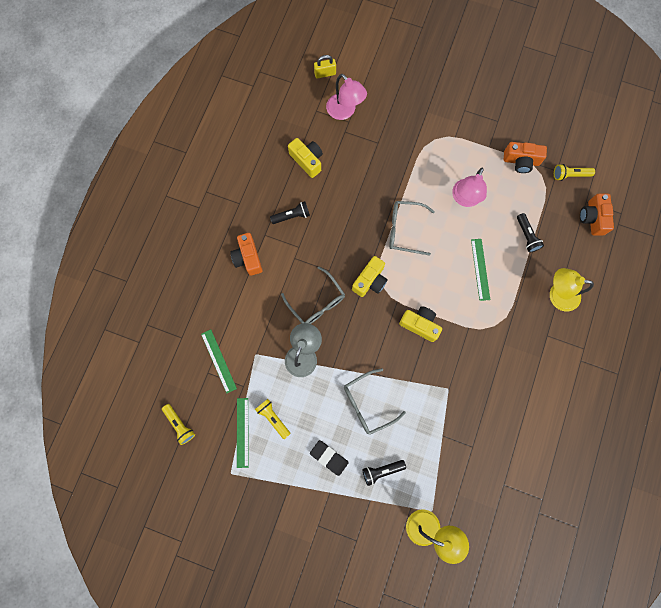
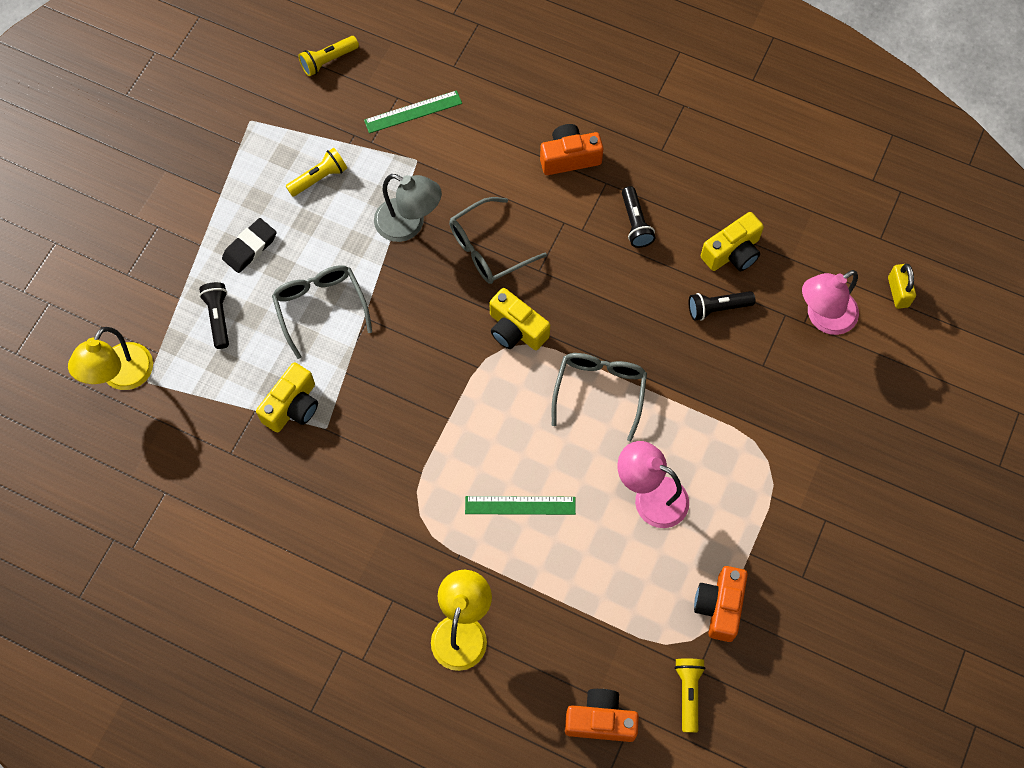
camera: 95 degrees right, 10 degrees down
green ruler [237,398,249,468] -> none
yellow camera [399,306,442,342] -> yellow camera moved to [256,362,318,432]
black flashlight [517,213,544,252] -> black flashlight moved to [688,291,755,321]

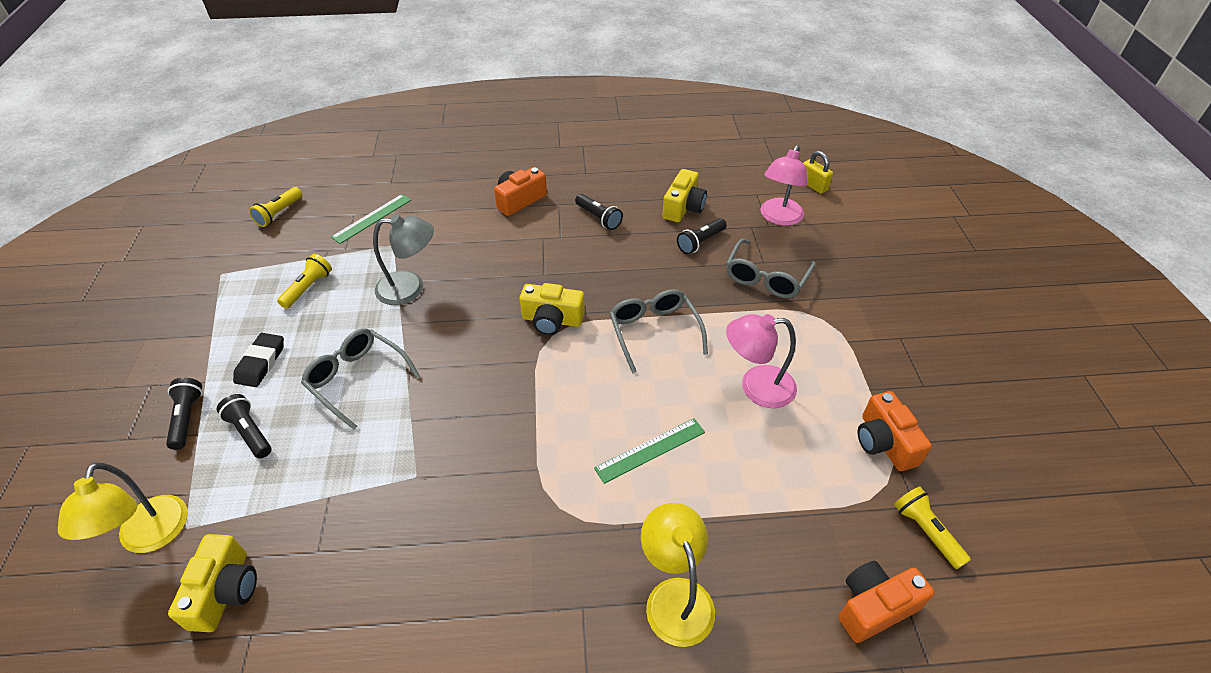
camera: 30 degrees left, 20 degrees down
yellow camera [256,362,318,432] -> yellow camera moved to [168,534,257,632]
grey glasses [449,197,547,284] -> grey glasses moved to [726,239,816,298]
none -> black flashlight [166,378,203,450]

